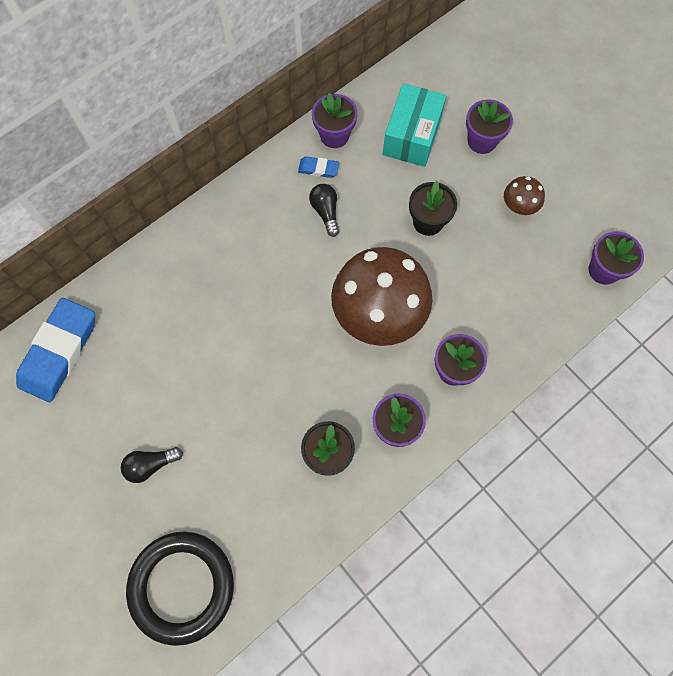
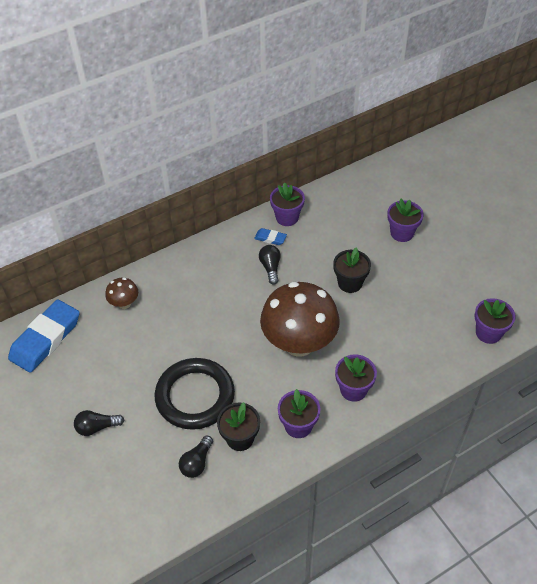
camera: 10 degrees right, 20 degrees down
black ring [126,531,234,646] -> black ring moved to [155,358,235,430]
turquoise box [383,83,446,167] -> none
brown mushroom [504,176,545,215] -> brown mushroom moved to [105,278,138,309]
none -> black light bulb [179,436,213,478]

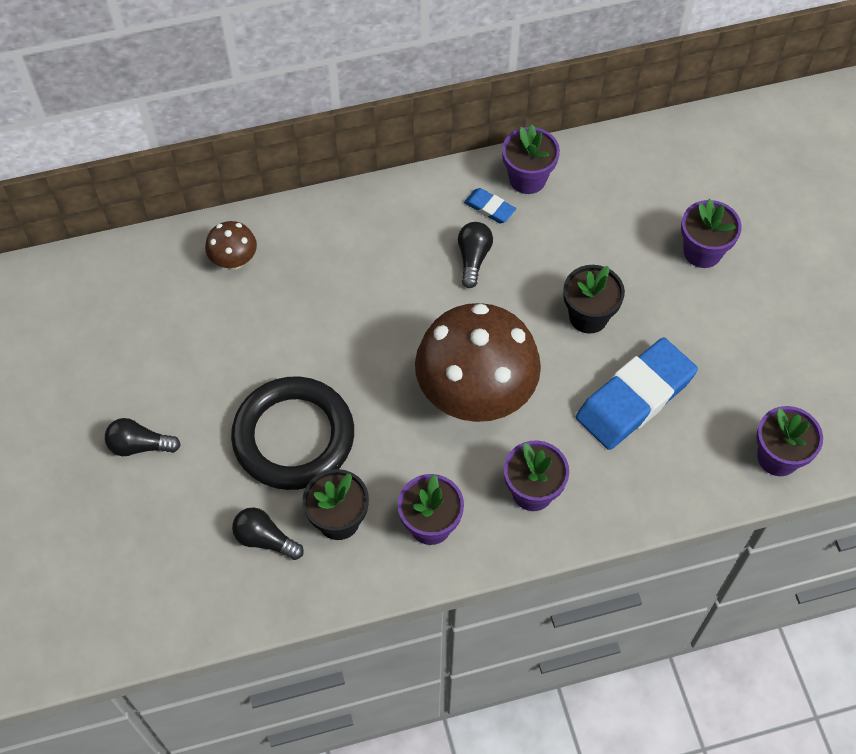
camera: 15 degrees right, 10 degrees up
blue eraser [8,299,80,373] -> blue eraser moved to [576,338,698,450]
black light bulb [179,436,213,478] -> black light bulb turned 75 degrees clockwise [232,507,304,560]

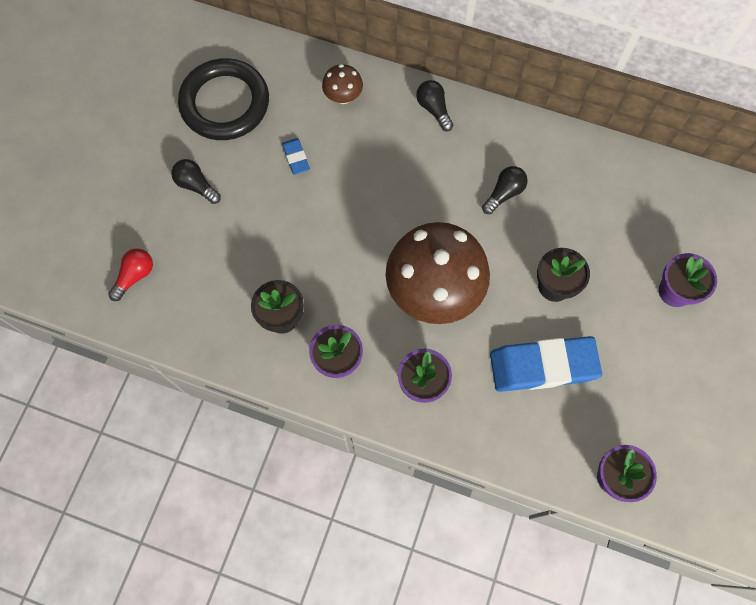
camera: 35 degrees right, 10 degrees up
black ring [231,376,354,490] -> black ring moved to [178,58,269,140]
black light bulb [232,507,304,560] -> black light bulb moved to [416,80,453,131]
blue eraser [464,188,516,223] -> blue eraser moved to [282,138,310,175]
purple flower pot [502,125,560,194] -> none
none -> red light bulb [108,248,153,301]

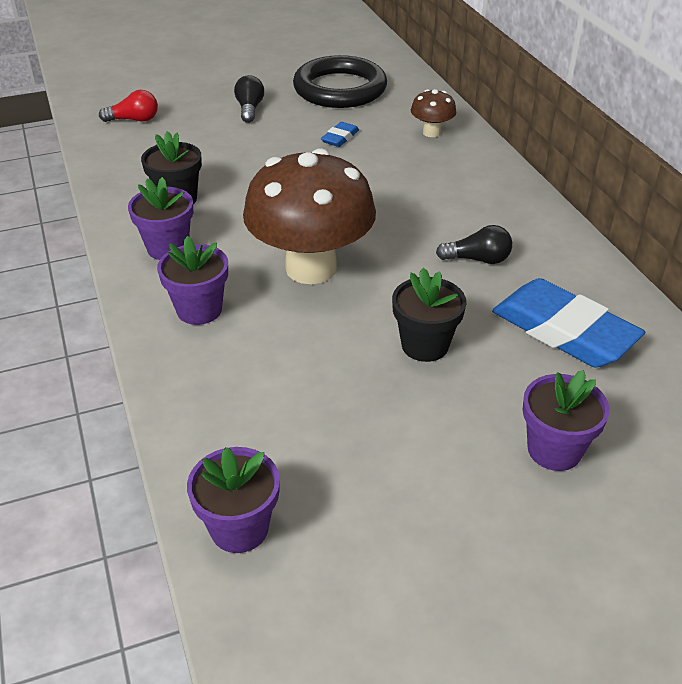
camera: 50 degrees right, 30 degrees down
black light bulb [416,80,453,131] -> none
blue eraser [490,336,602,392] -> blue eraser moved to [492,278,645,368]

